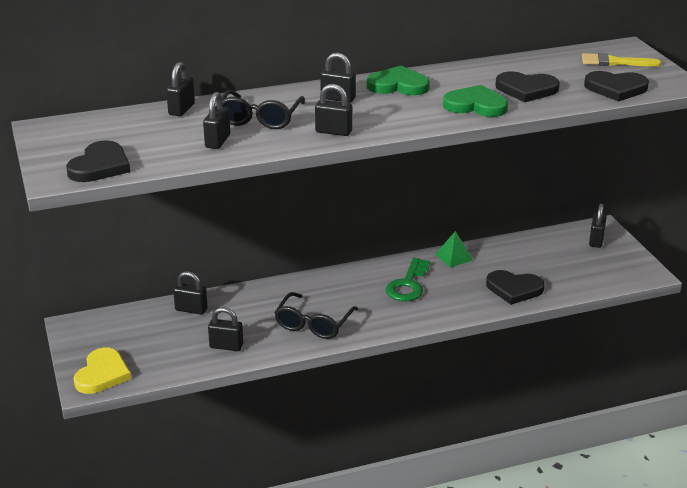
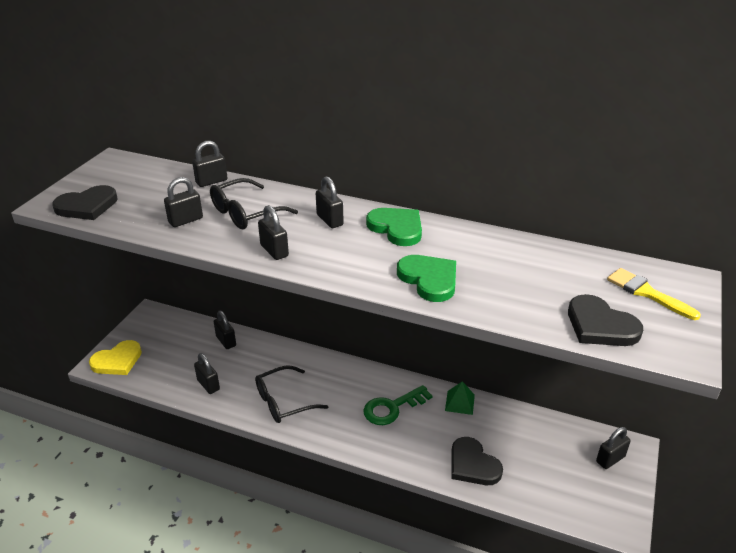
camera: 40 degrees right, 5 degrees up
black heart [495,72,560,102] -> none

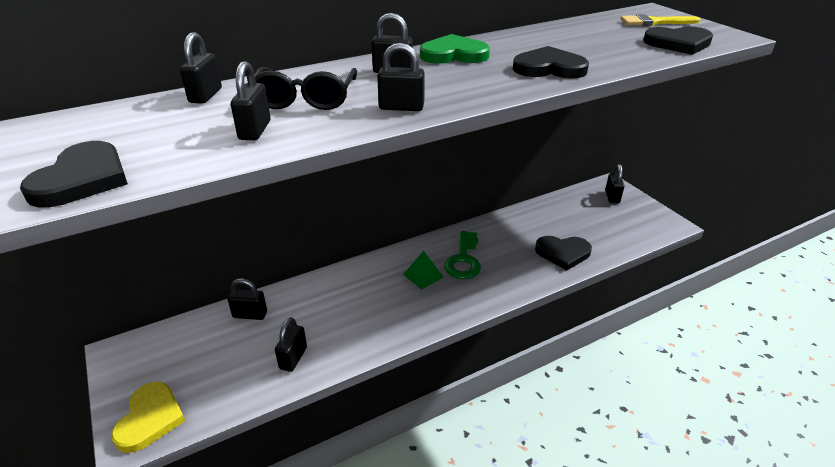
camera: 50 degrees left, 0 degrees up
black padlock [194,353,220,394] -> black padlock turned 75 degrees counterclockwise [275,317,307,372]
black glasses [255,366,329,423] -> none
green heart [397,255,456,302] -> black heart [513,46,589,78]
green pyramid [445,381,475,415] -> green pyramid moved to [403,251,443,290]

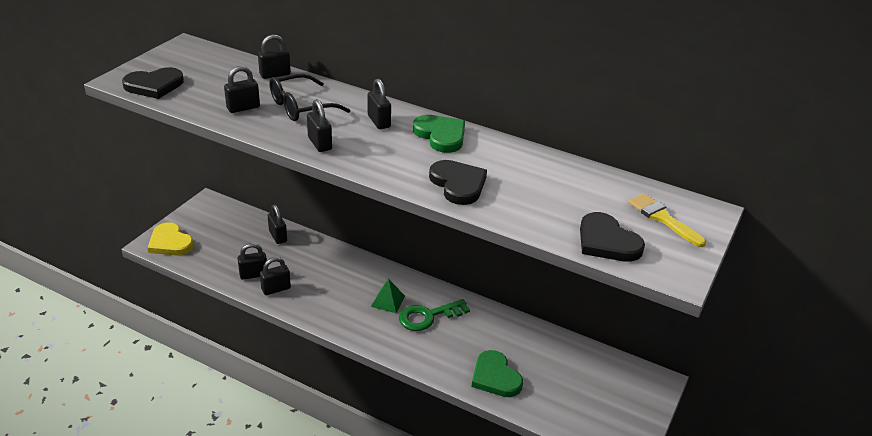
camera: 55 degrees right, 0 degrees up
yellow heart [111,382,185,453] -> yellow heart turned 75 degrees clockwise [148,222,194,255]
black heart [535,236,592,270] -> green heart [471,350,523,397]
black padlock [605,164,624,204] -> black padlock moved to [260,257,291,295]

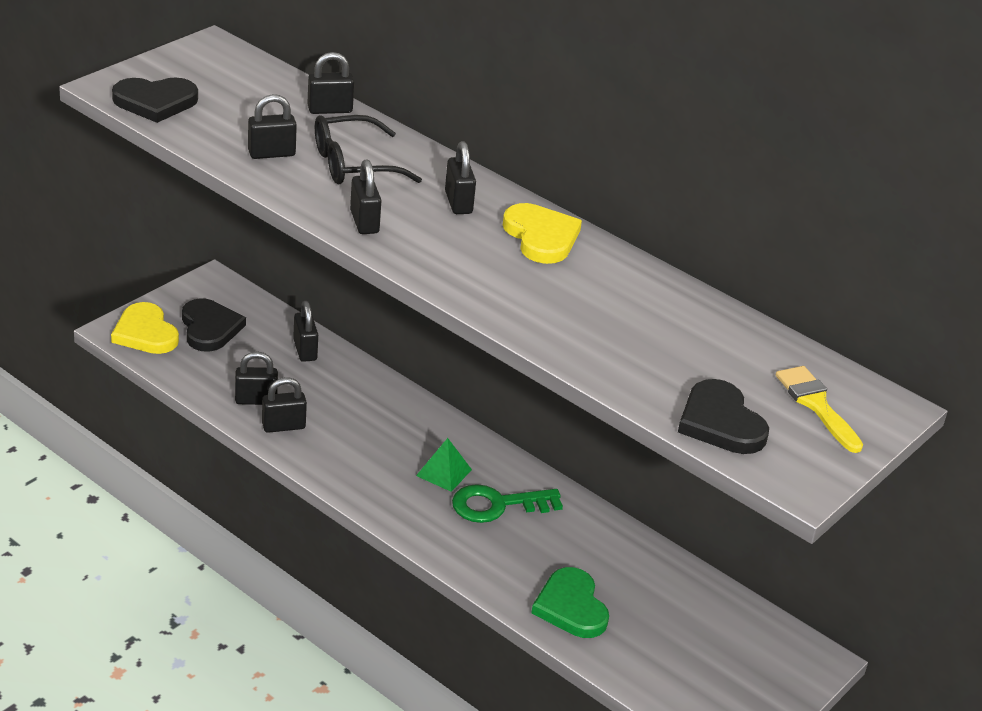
camera: 10 degrees right, 0 degrees up
green heart [413,115,465,153] -> yellow heart [503,203,582,264]
black heart [429,160,487,205] -> black heart moved to [182,298,246,352]

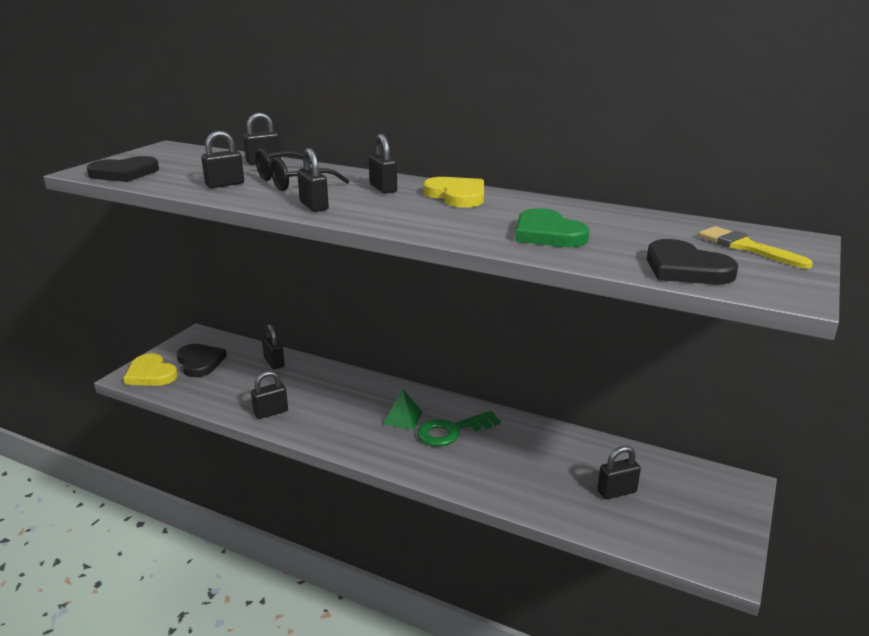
camera: 10 degrees left, 10 degrees down
black padlock [235,352,278,405] -> black padlock moved to [597,446,641,499]
green heart [531,567,609,638] -> green heart moved to [515,208,590,247]

